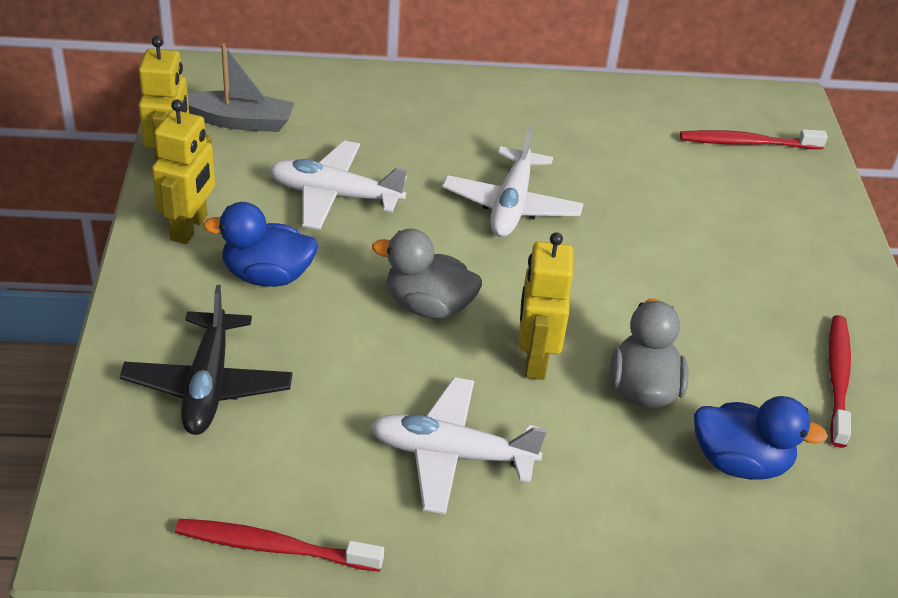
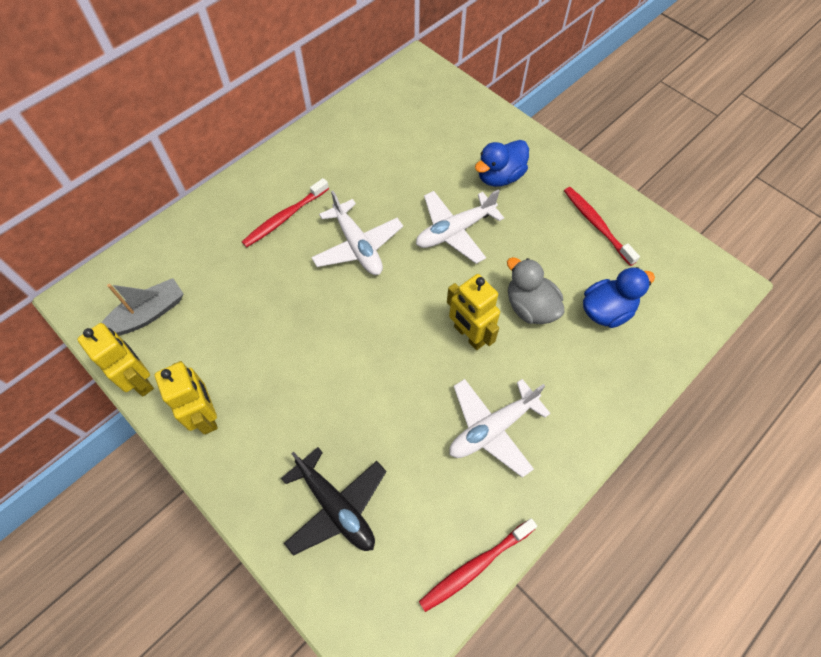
camera: 40 degrees left, 20 degrees up
blue duck [203,202,318,287] -> blue duck moved to [475,140,529,187]
white plane [269,141,407,230] -> white plane moved to [416,189,504,264]
grey duck [372,229,482,319] -> none
red toothbrush [680,129,828,149] -> red toothbrush moved to [242,178,329,247]

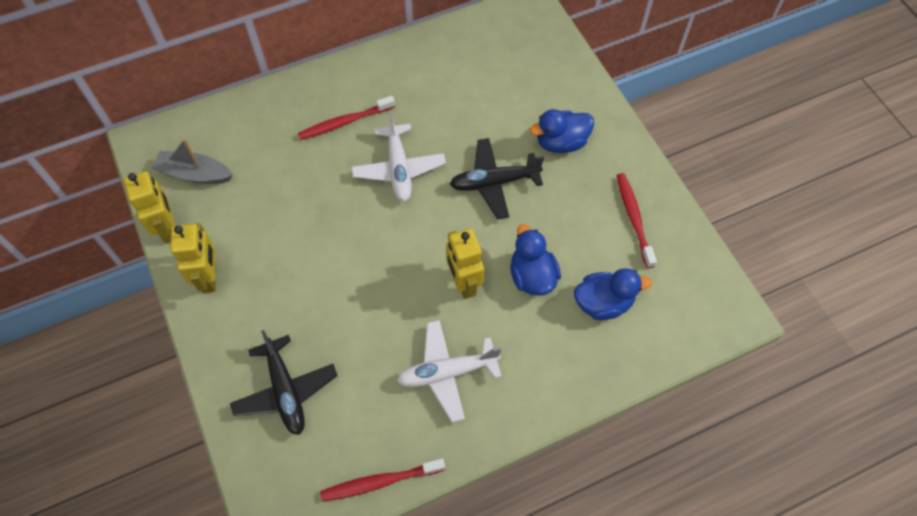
camera: 20 degrees right, 0 degrees up
grey boat [101,278,184,336] -> grey boat turned 150 degrees counterclockwise [152,139,233,184]
white plane [416,189,504,264] -> black plane [450,138,544,220]
grey duck [507,257,565,324] -> blue duck [510,224,561,296]

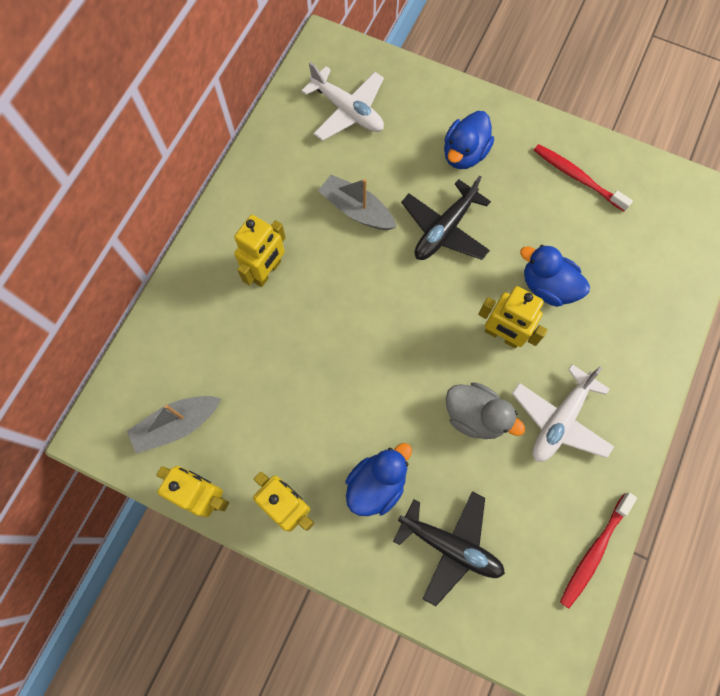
camera: 40 degrees left, 10 degrees up
red toothbrush [298,96,395,140] -> yellow robot [234,215,286,287]
white plane [351,112,446,202] -> white plane moved to [301,62,384,141]
blue duck [574,268,652,320] -> blue duck moved to [345,443,412,516]
none -> grey boat [318,175,396,230]
none -> grey duck [446,382,525,439]

